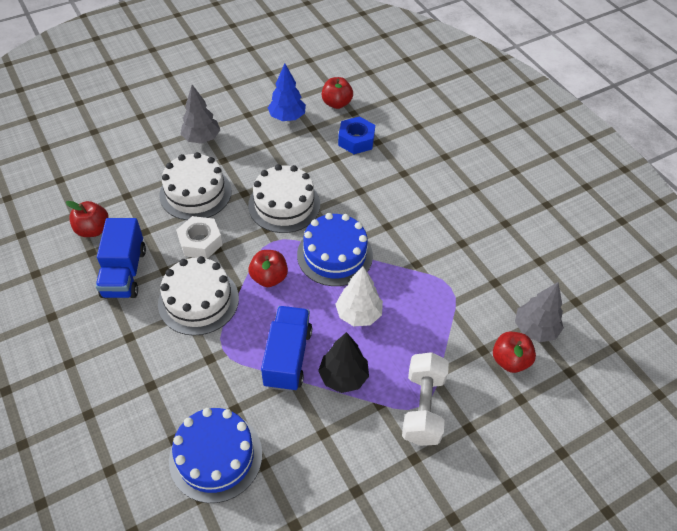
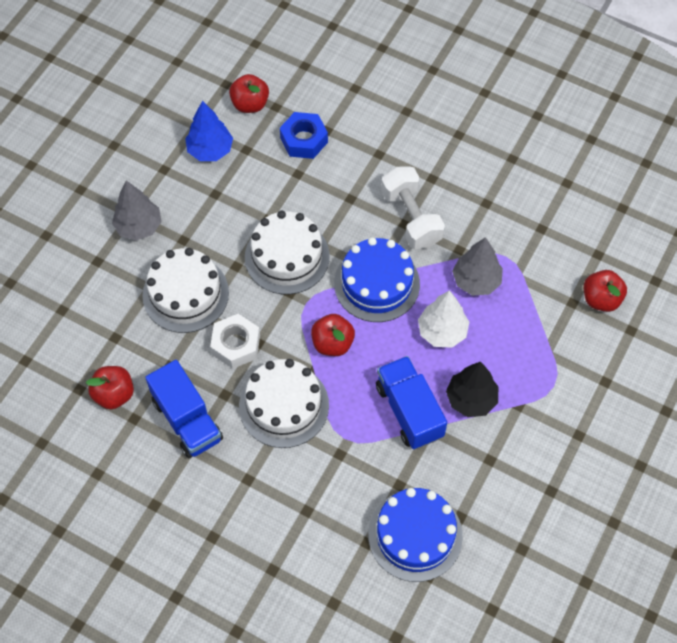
camera: 30 degrees left, 10 degrees up
white dumbbell [402,352,449,446] -> white dumbbell moved to [381,167,445,249]
grey tree [515,282,564,342] -> grey tree moved to [452,237,503,296]

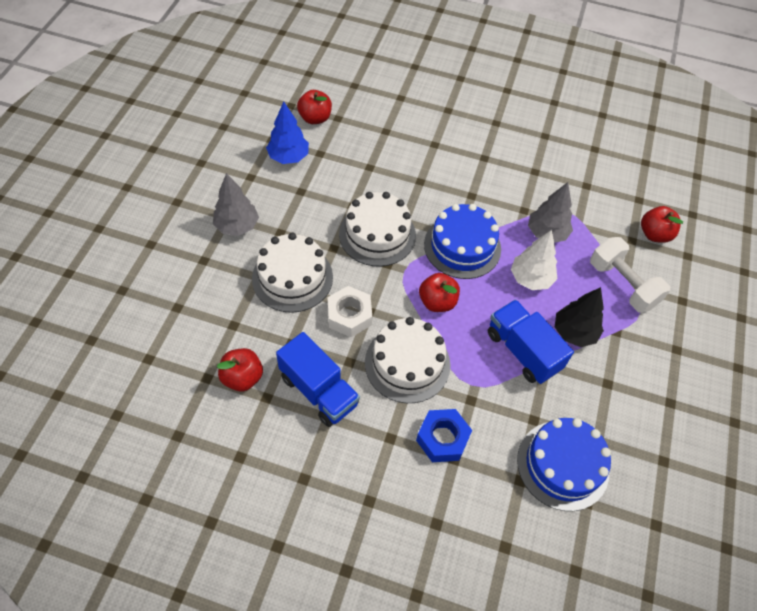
camera: 15 degrees left, 5 degrees down
blue nut [280,112,328,159] -> blue nut moved to [416,409,472,462]
white dumbbell [381,167,445,249] -> white dumbbell moved to [590,237,670,313]

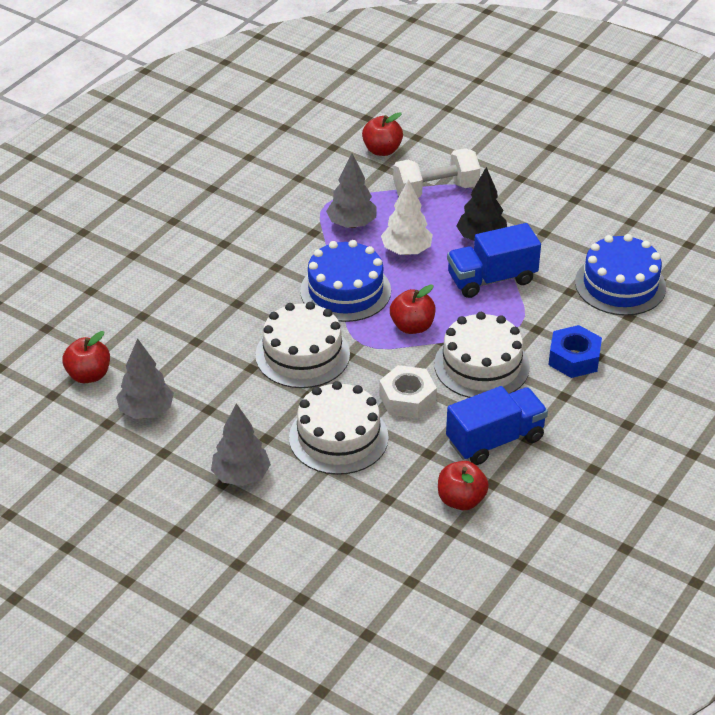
camera: 70 degrees left, 15 degrees down
blue tree [266,102,309,164] -> grey tree [116,338,174,419]

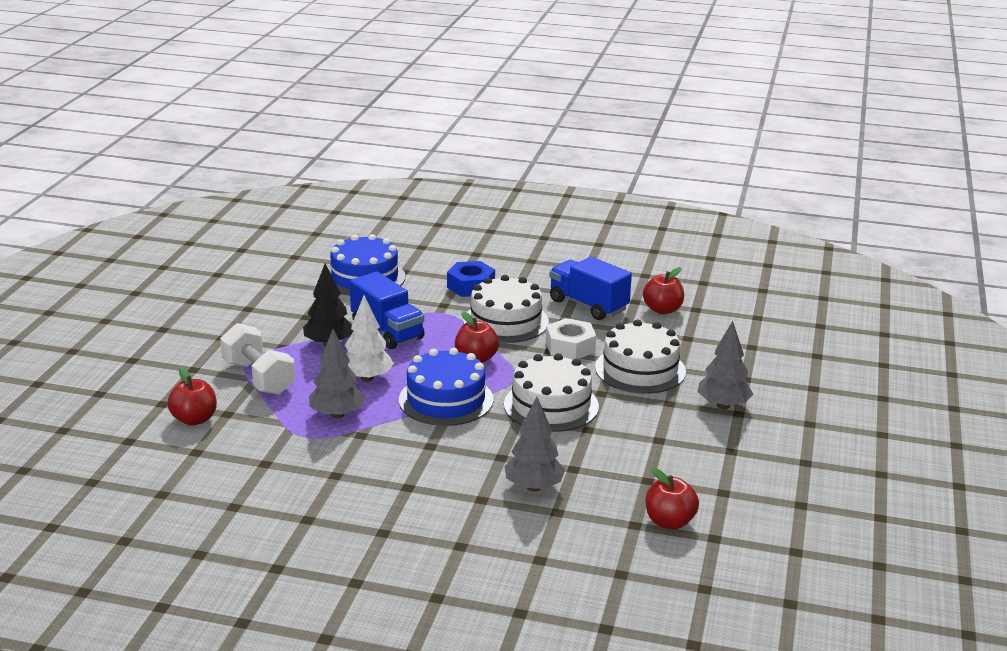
camera: 110 degrees left, 15 degrees down
grey tree [116,338,174,419] -> grey tree moved to [504,397,565,492]

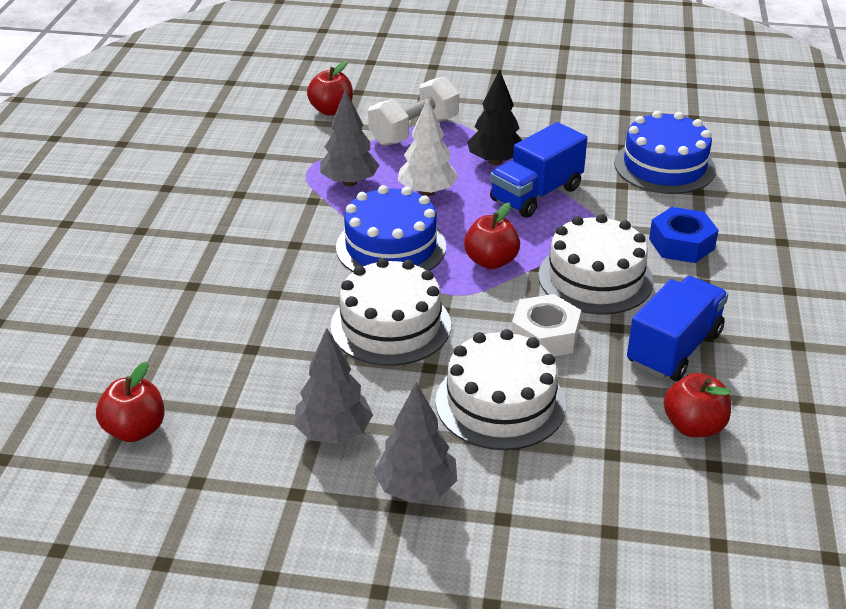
camera: 85 degrees right, 10 degrees up
grey tree [504,397,565,492] -> grey tree moved to [294,328,373,444]

